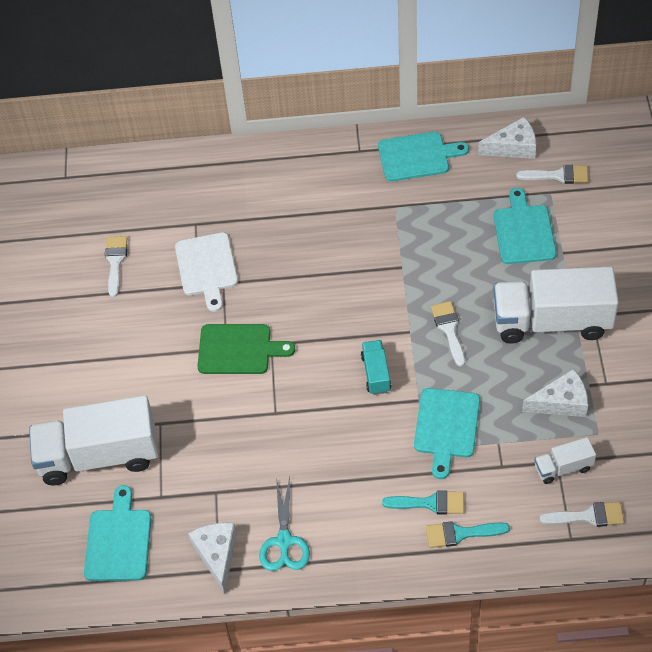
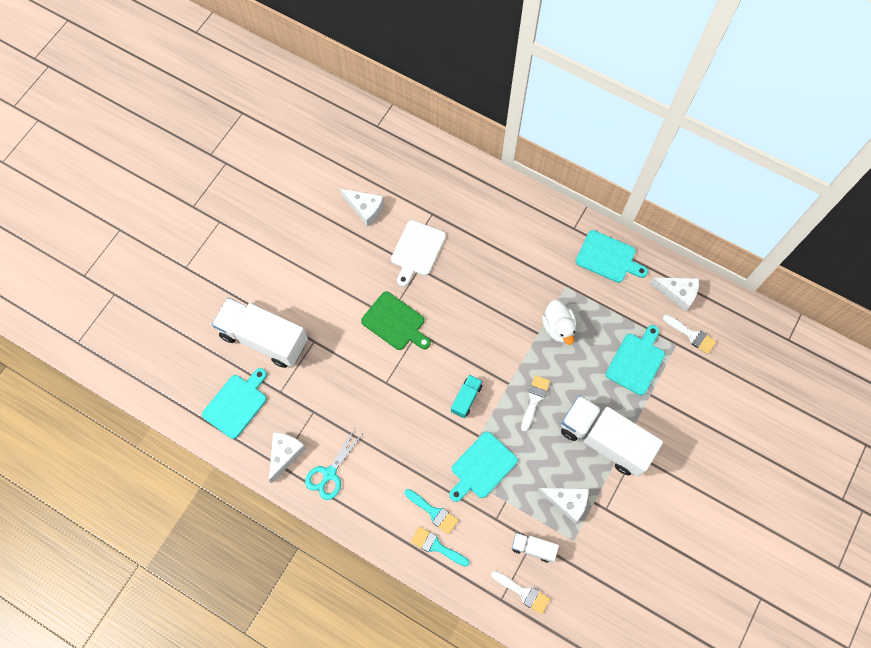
camera: 30 degrees right, 15 degrees up
white brush [105,236,127,297] -> white cheese [340,189,384,227]
none -> white duck [542,300,576,345]

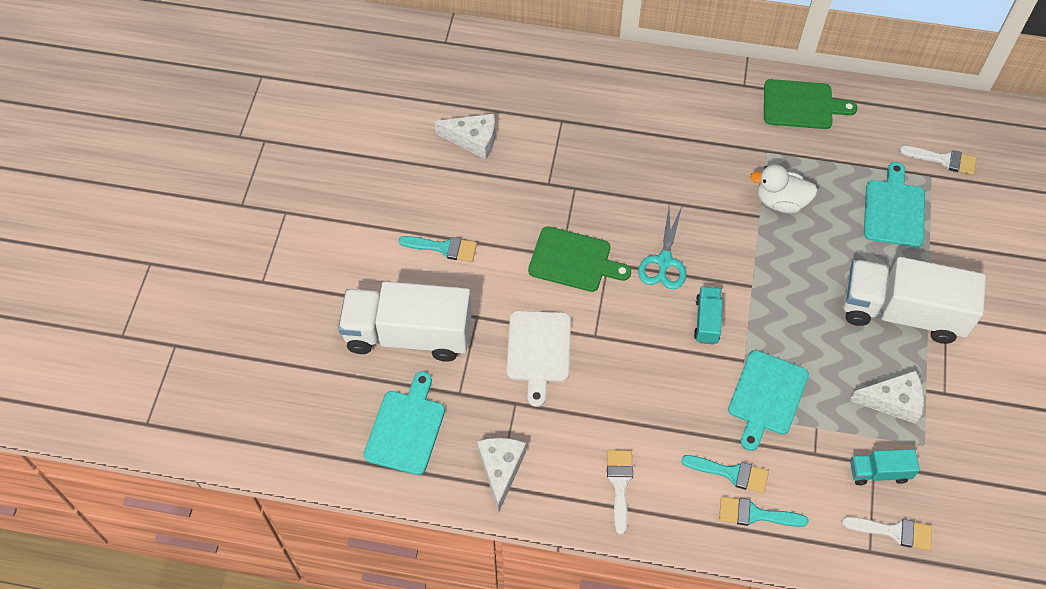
camera: 20 degrees left, 10 degrees down
turquoise scissors [305,430,362,500] -> turquoise scissors moved to [638,206,686,289]
white cutting board [391,220,446,287] -> white cutting board moved to [507,311,571,407]
white truck [512,533,559,563] -> turquoise truck [850,449,920,485]
white brush [521,375,550,432] -> white brush moved to [607,450,633,534]
white duck [542,300,576,345] -> white duck turned 135 degrees clockwise [750,164,818,213]
turquoise cutting board [575,230,648,283] -> green cutting board [764,79,858,129]
white cheese [650,278,699,312] -> none
none -> turquoise brush [398,236,477,262]

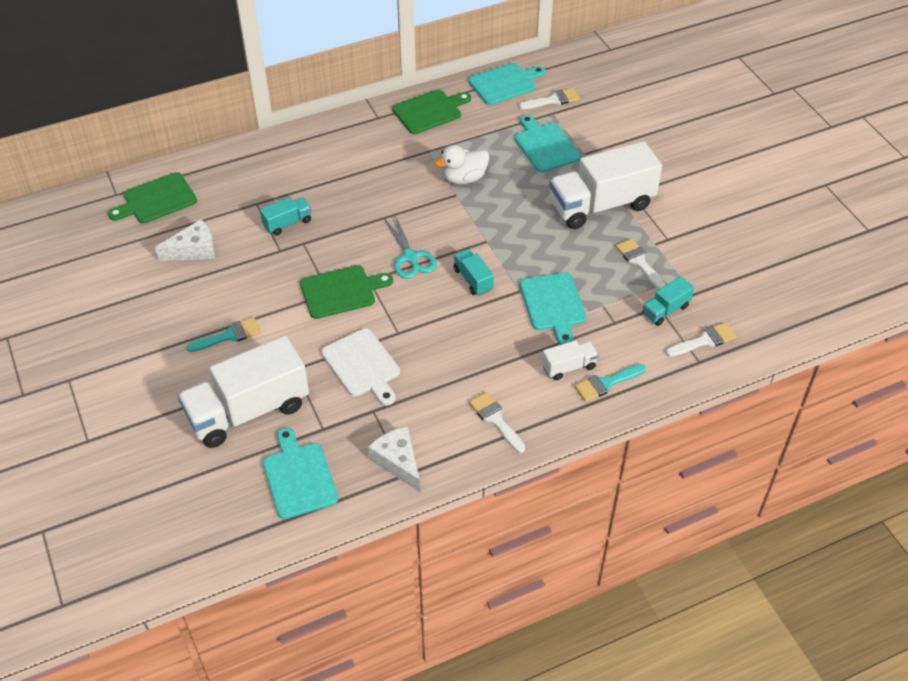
camera: 35 degrees left, 10 degrees down
turquoise brush [681,455,769,494] -> white truck [542,340,599,380]
white cheese [849,370,924,424] -> white brush [616,239,666,289]
none -> green cutting board [108,172,197,223]
none -> turquoise truck [260,197,312,235]
none -> turquoise cutting board [468,63,545,105]

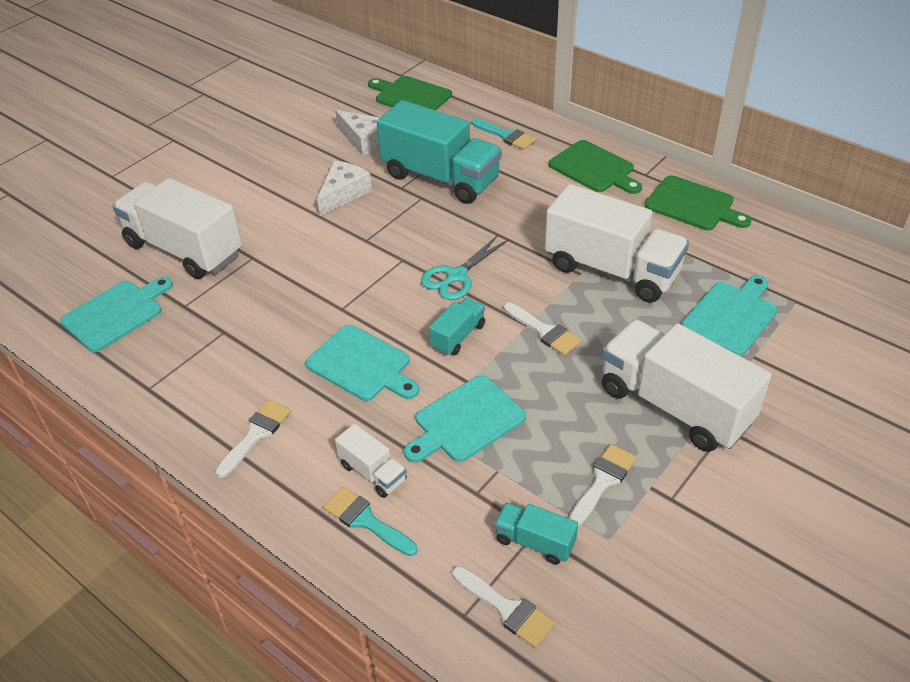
camera: 65 degrees right, 5 degrees down
turquoise brush [186,317,261,352] -> turquoise brush moved to [471,118,536,150]
turquoise truck [260,197,312,235] -> turquoise truck [377,100,502,204], size x2.19
green cutting board [300,265,393,319] -> green cutting board moved to [549,140,642,194]
white cutting board [321,328,400,405] -> none
white cheese [368,426,420,492] -> white cheese moved to [317,161,372,216]
white duck [434,145,489,184] -> white truck [545,184,689,303]
turquoise cutting board [468,63,545,105] -> turquoise cutting board moved to [305,325,419,401]
white brush [519,88,580,110] -> white brush moved to [504,302,581,356]

